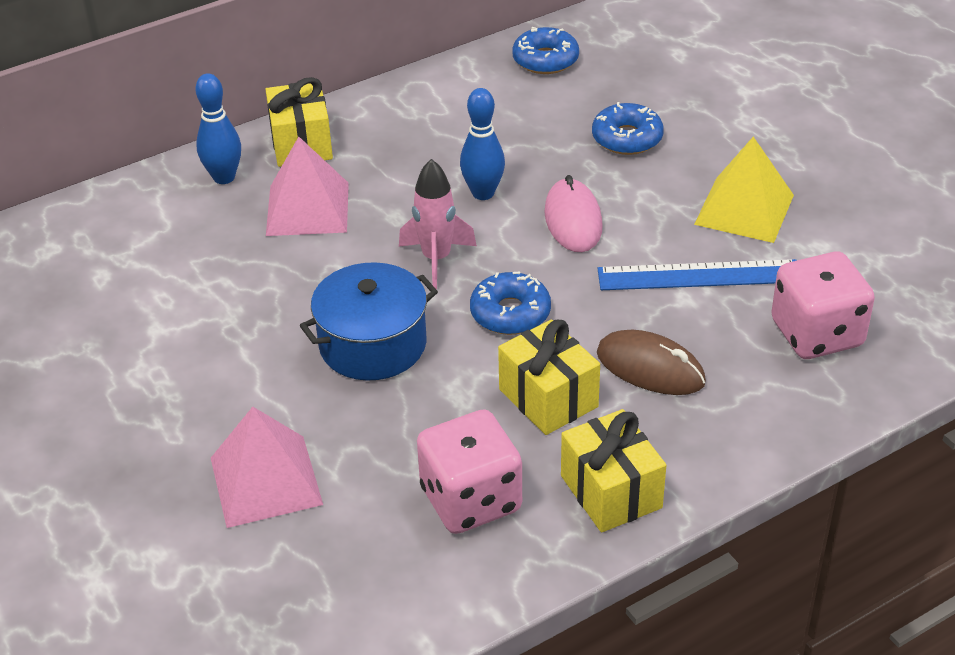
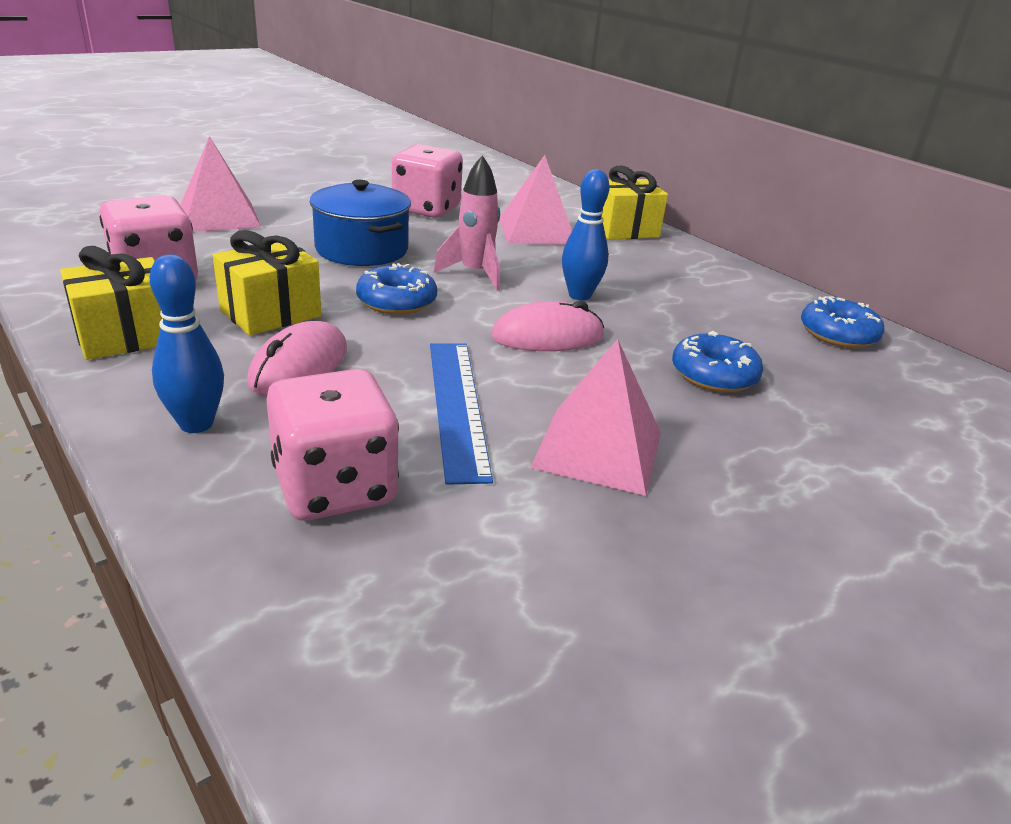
camera: 80 degrees right, 10 degrees down
blue bowling pin [196,73,241,184] -> blue bowling pin moved to [150,254,224,433]
brown mouse [597,330,706,395] -> pink mouse [247,321,347,396]
yellow pyramid [694,137,794,243] -> pink pyramid [530,339,661,496]
none -> pink dice [392,144,463,218]

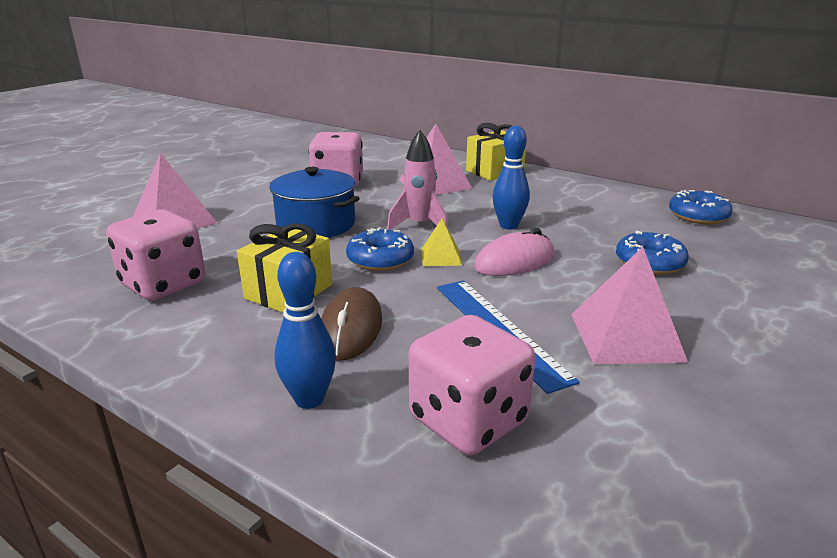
camera: 15 degrees left, 5 degrees down
yellow gift [60,246,163,360] -> none
pink mouse [247,321,347,396] -> brown mouse [321,287,382,361]
none -> yellow pyramid [421,218,462,266]

